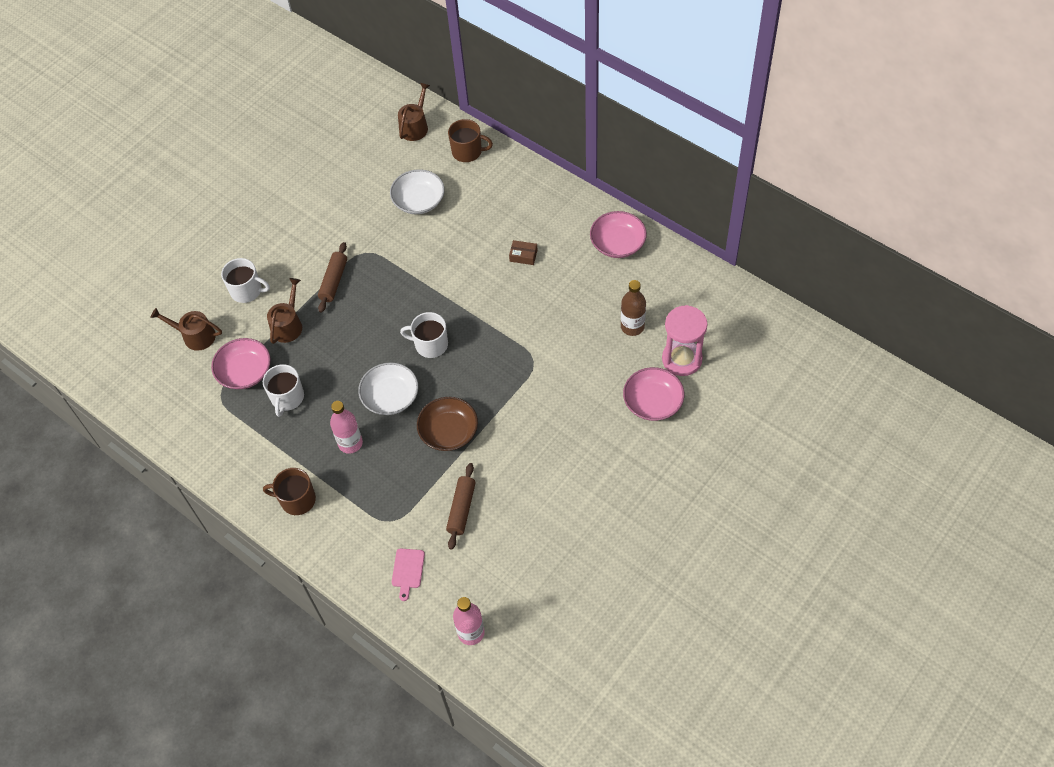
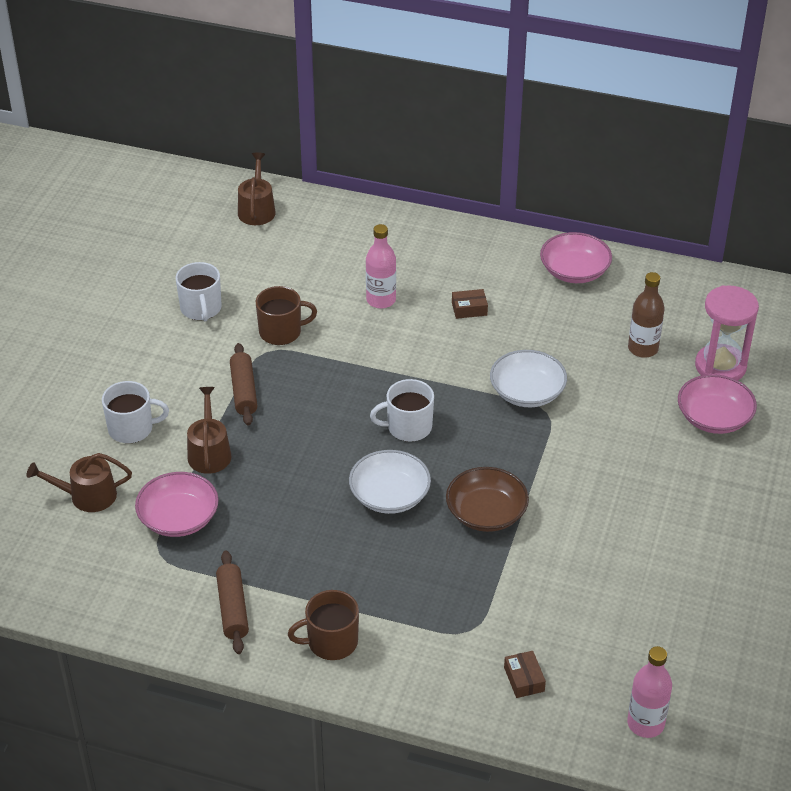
camera: 25 degrees left, 15 degrees down
white mug [263,364,304,417] -> white mug moved to [176,262,222,321]
pink bottle [330,401,363,454] -> pink bottle moved to [366,224,396,309]
white bowl [390,169,445,214] -> white bowl moved to [490,350,567,407]
pink cutting board [392,548,425,601] -> brown box [504,651,546,698]
brown rolling pin [446,463,476,550] -> brown rolling pin moved to [216,551,249,654]
brown mug [448,119,493,162] -> brown mug moved to [256,286,317,345]

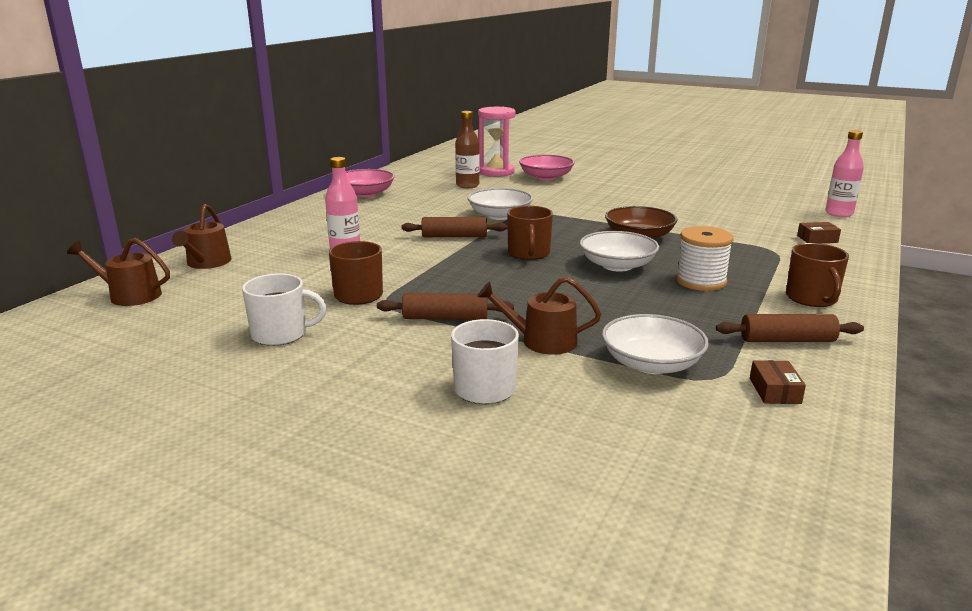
camera: 80 degrees left, 20 degrees down
brown watering can [27,453,132,512] -> brown watering can moved to [172,204,231,269]
pink bowl [135,472,219,537] -> white bowl [602,314,709,374]
white mug [370,379,434,442] -> brown mug [507,206,553,260]
brown box [452,289,488,319] -> brown box moved to [750,360,806,404]
none -> brown rolling pin [402,217,507,237]
none -> white spool [676,226,734,291]

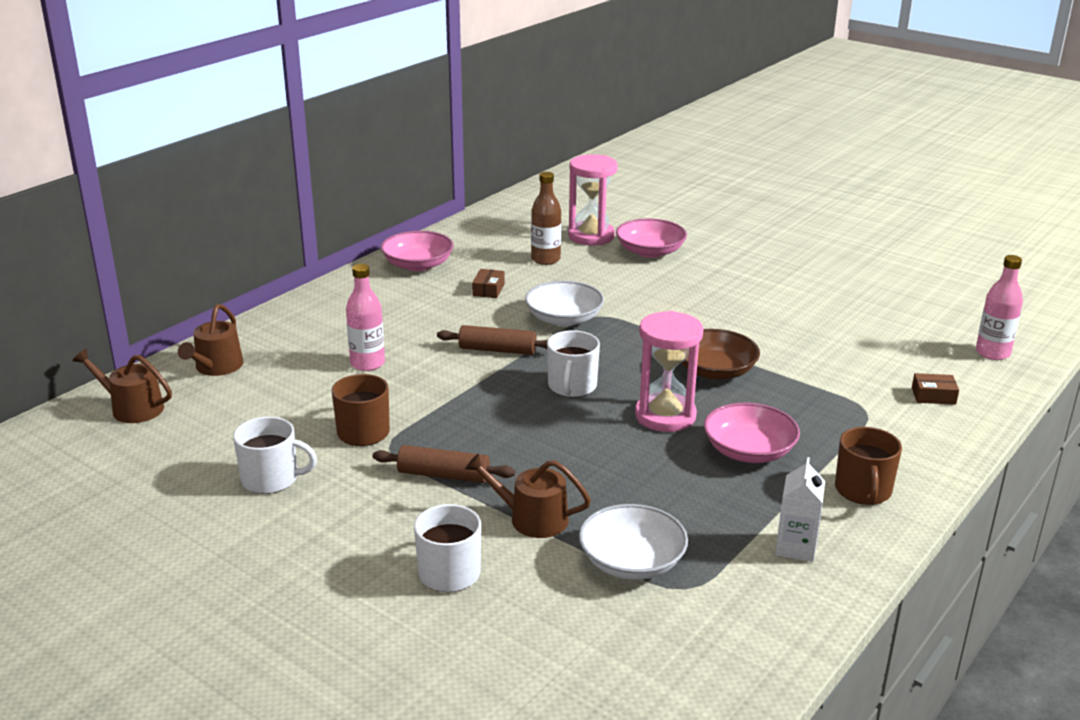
camera: 10 degrees right, 5 degrees up
brown mug [507,206,553,260] -> white mug [547,330,600,397]
white bowl [580,231,659,272] -> pink hourglass [635,311,703,432]
white spool [676,226,734,291] -> pink bowl [704,403,800,463]
brown rolling pin [716,314,864,342] -> white carton [775,457,825,562]
brown box [750,360,806,404] -> brown box moved to [472,269,505,298]

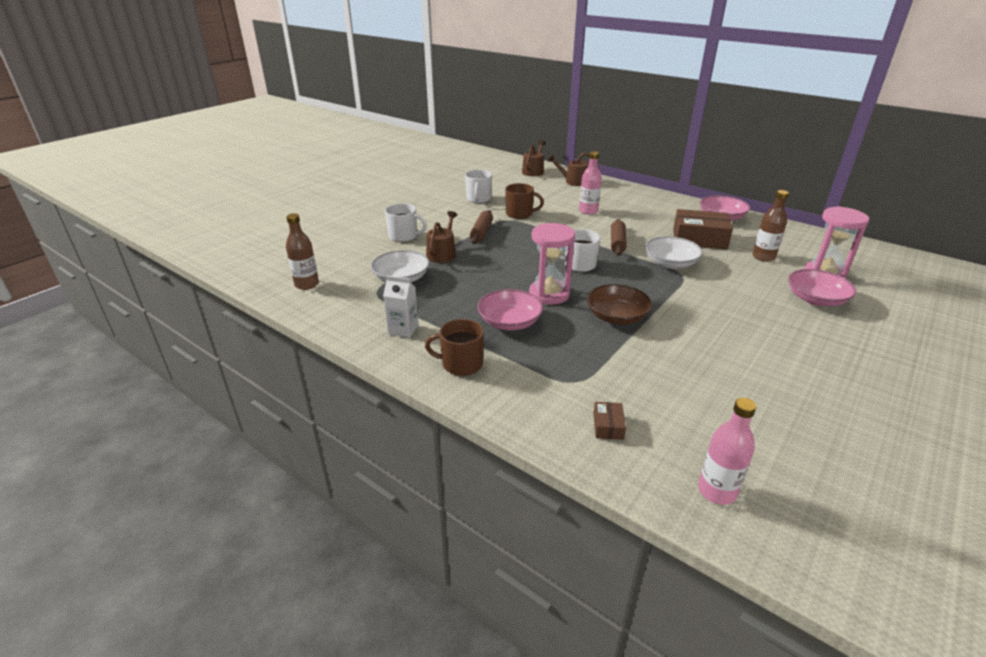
camera: 90 degrees right, 5 degrees up
brown box [472,269,505,298] -> brown box [673,209,733,250], size x2.22
none -> brown bottle [286,213,319,290]

